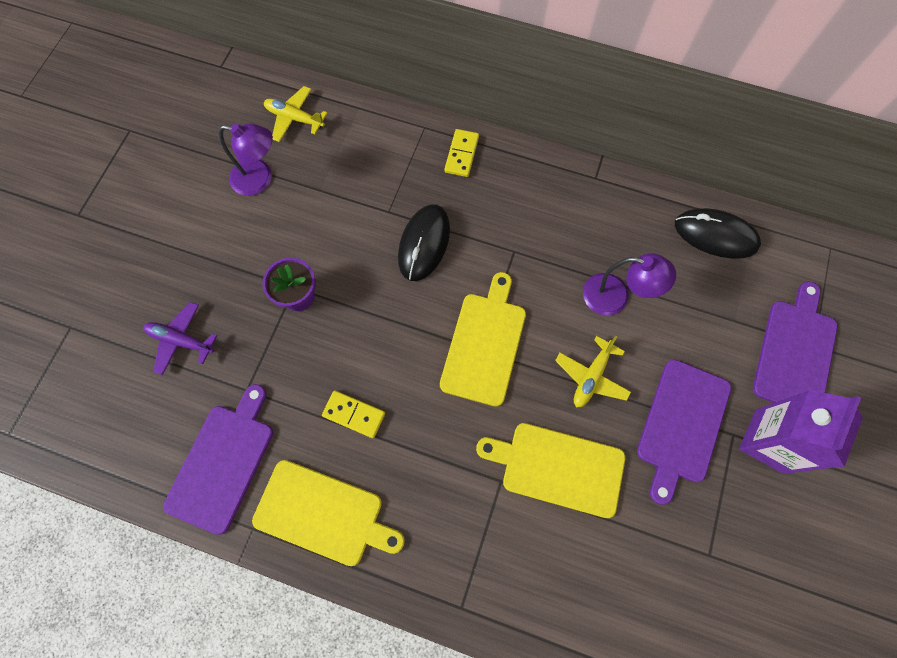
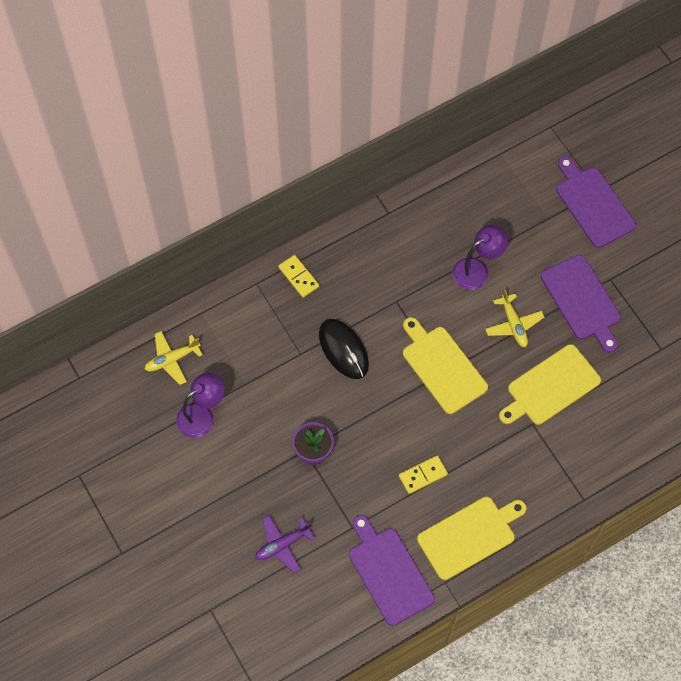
camera: 50 degrees left, 5 degrees down
black mouse [675,208,761,259] -> none
purple carton [739,390,863,474] -> none

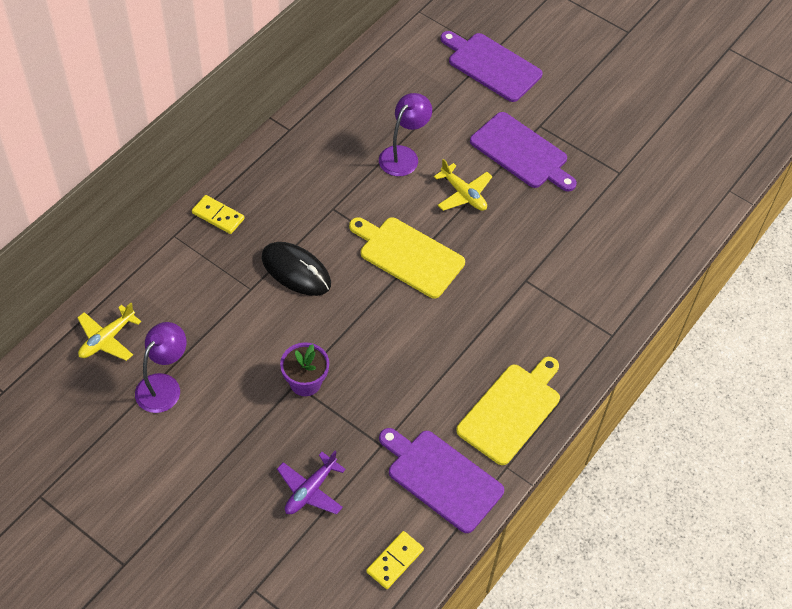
camera: 25 degrees left, 10 degrees down
yellow domino [399,455,448,494] -> yellow domino moved to [366,531,424,589]
yellow cutting board [499,344,601,425] -> none

